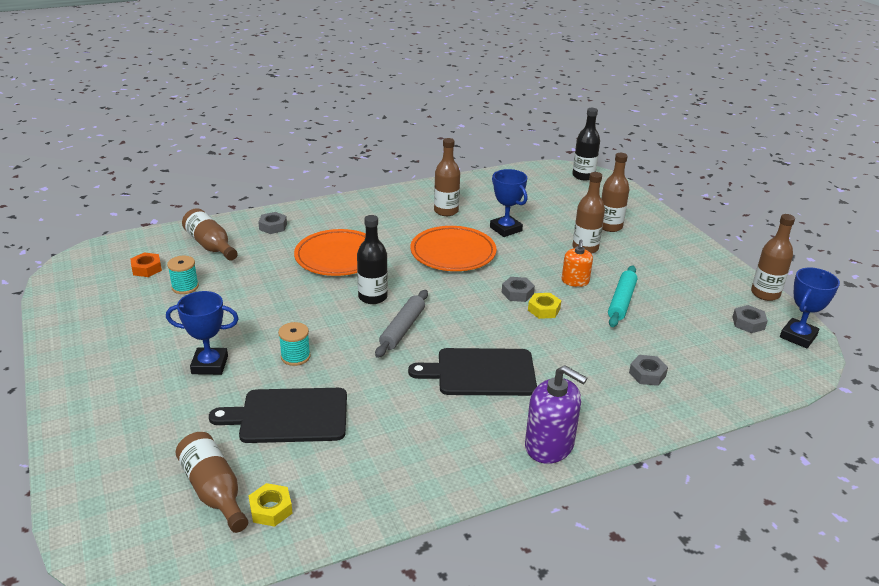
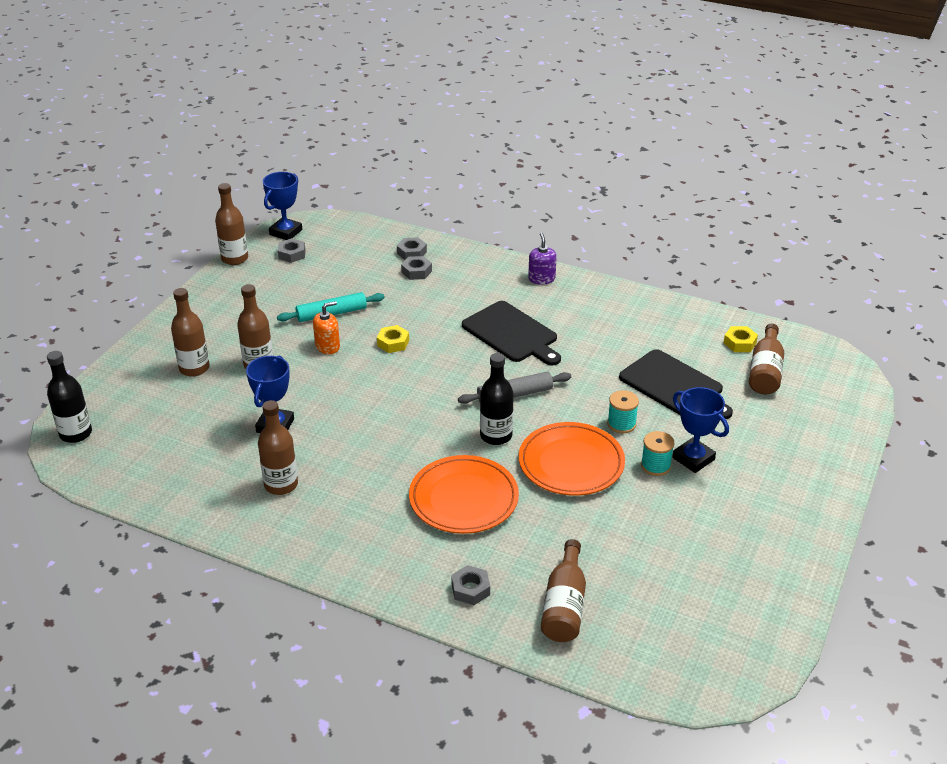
camera: 130 degrees left, 5 degrees up
orange nut [130,253,162,277] -> none
turquoise spool [167,256,199,294] -> turquoise spool moved to [641,431,675,476]
orange plate [410,226,497,271] -> orange plate moved to [519,422,625,496]
grey nut [502,277,535,302] -> grey nut moved to [397,237,427,260]
purple soap dispenser [525,365,587,464] -> purple soap dispenser [528,232,557,285], size x0.62
blue trophy [780,267,840,348] -> blue trophy turned 60 degrees counterclockwise [263,172,302,240]

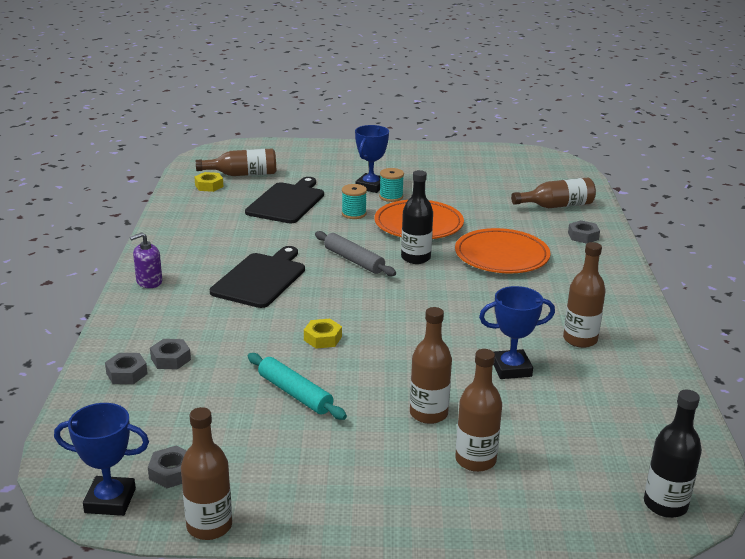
camera: 115 degrees left, 10 degrees down
orange soap dispenser [313,301,340,354] -> none

